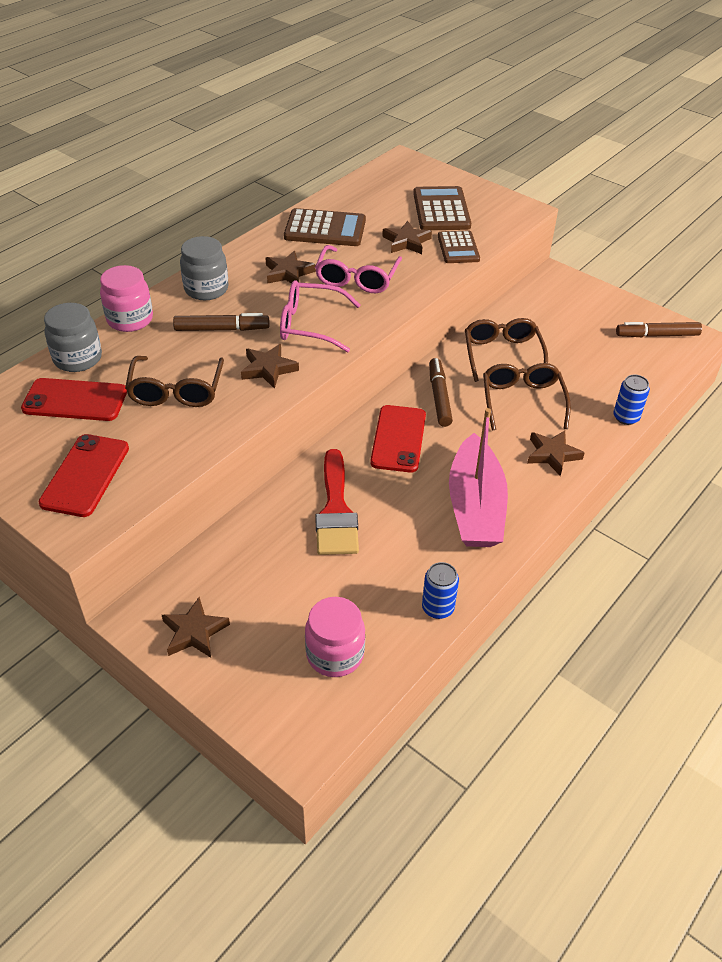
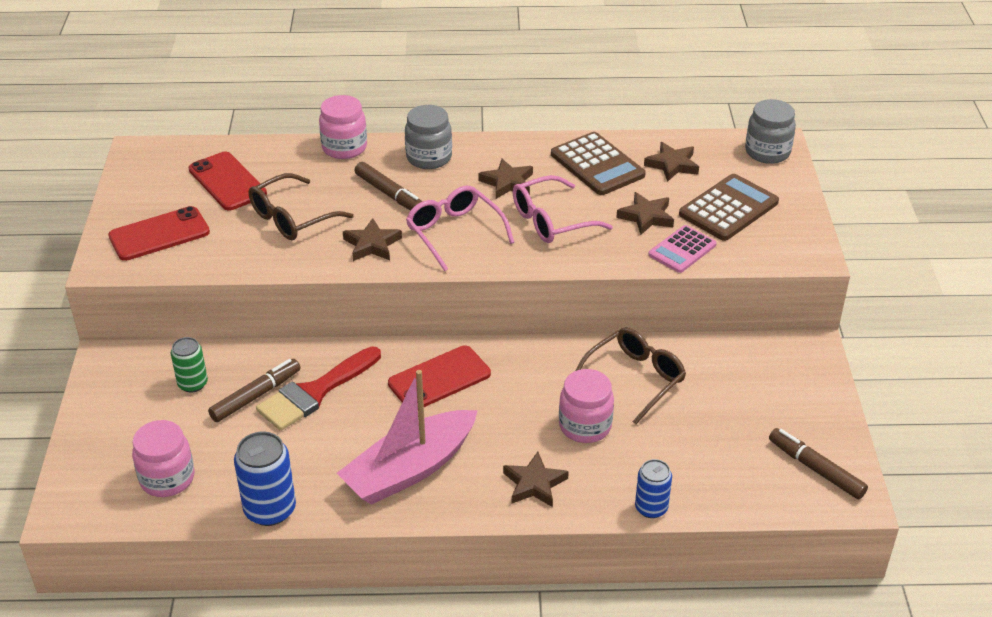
camera: 50 degrees right, 5 degrees down
grey jar [44,303,102,372] -> grey jar moved to [745,99,796,164]
brown star [162,597,230,658] -> brown star moved to [644,142,699,182]
blue can [422,562,459,619] -> blue can [234,432,296,526], size x1.58
brown marker [429,358,453,427] -> brown marker moved to [208,359,301,422]
brown calculator [438,230,480,263] -> pink calculator [648,225,717,273]
brown glasses [483,363,571,430] -> pink jar [559,369,614,443]
none -> green can [171,337,208,393]

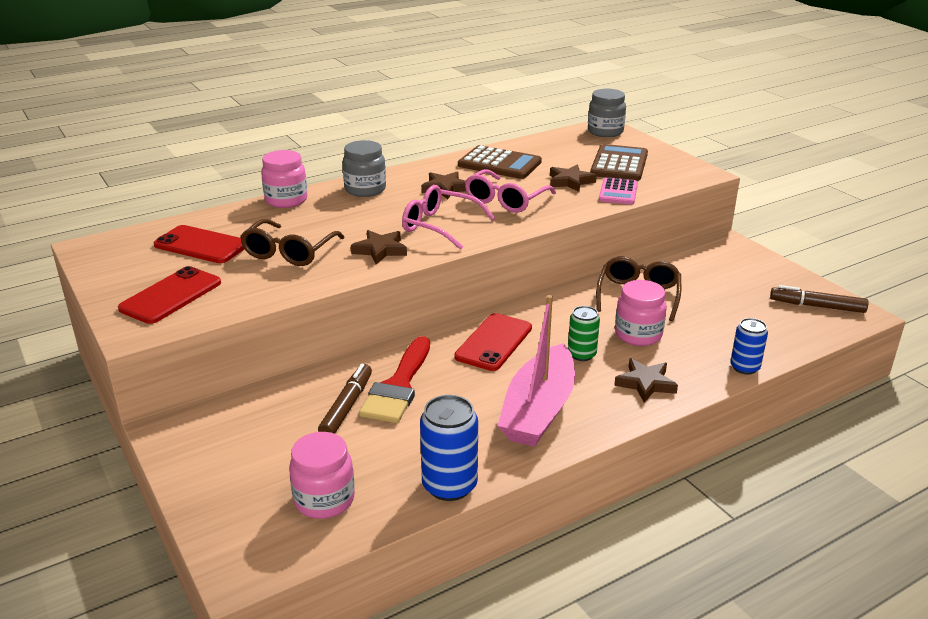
camera: 30 degrees left, 10 degrees down
green can [171,337,208,393] -> green can moved to [568,306,600,361]
brown marker [355,162,422,210] -> none
brown star [644,142,699,182] -> none

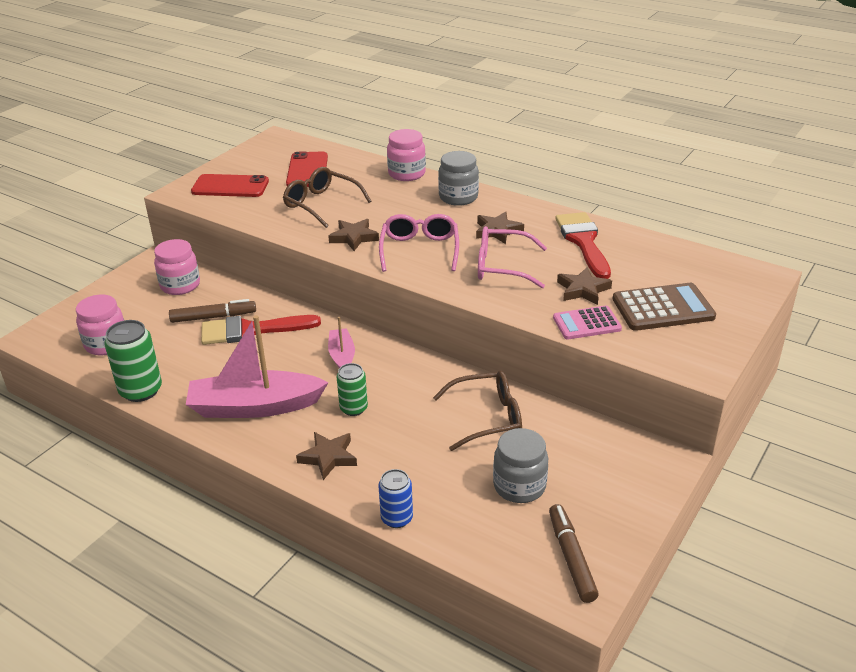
camera: 65 degrees right, 5 degrees up
brown glasses [240,219,345,266] -> brown glasses turned 45 degrees clockwise [283,167,372,228]
blue can [420,395,478,501] -> green can [104,320,162,402]
red phone [454,313,532,371] -> pink boat [328,317,355,368]
brown calculator [458,145,542,179] -> red brush [555,212,611,279]
grey jar [588,89,626,137] -> grey jar moved to [493,428,548,503]
pink jar [615,280,667,346] -> pink jar moved to [154,239,200,295]

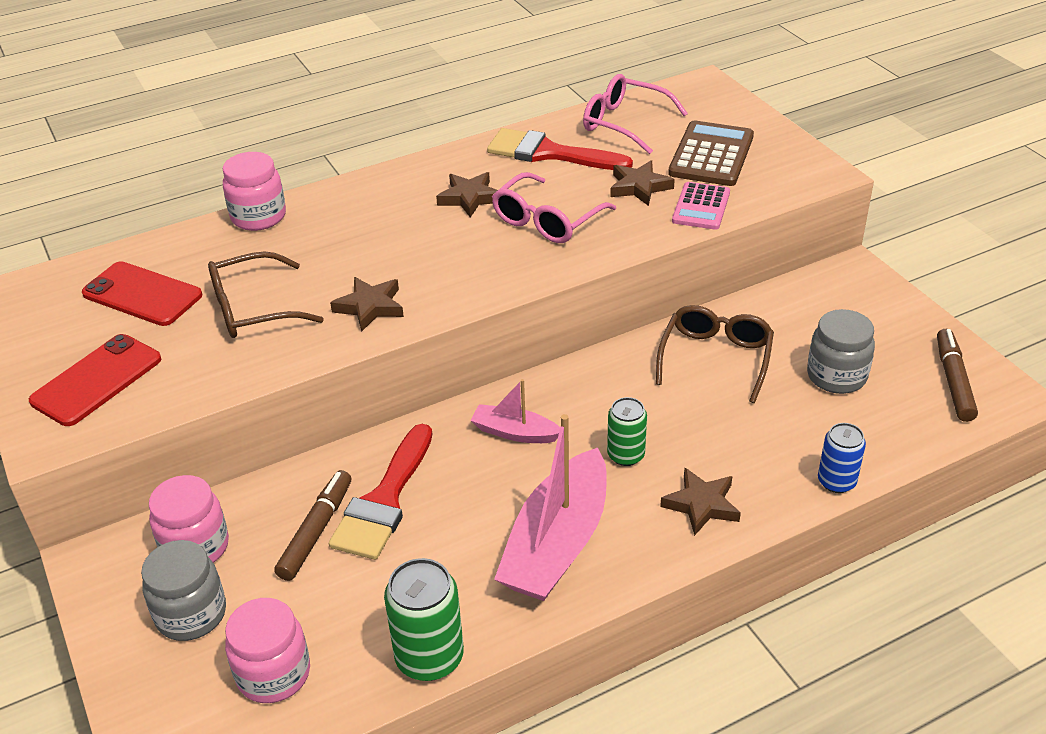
camera: 60 degrees left, 5 degrees up
pink glasses [379,214,459,272] -> pink glasses moved to [583,74,688,154]
grey jar [438,151,479,206] -> grey jar moved to [141,540,226,641]
brown marker [549,504,599,603] -> brown marker turned 75 degrees clockwise [937,329,978,422]

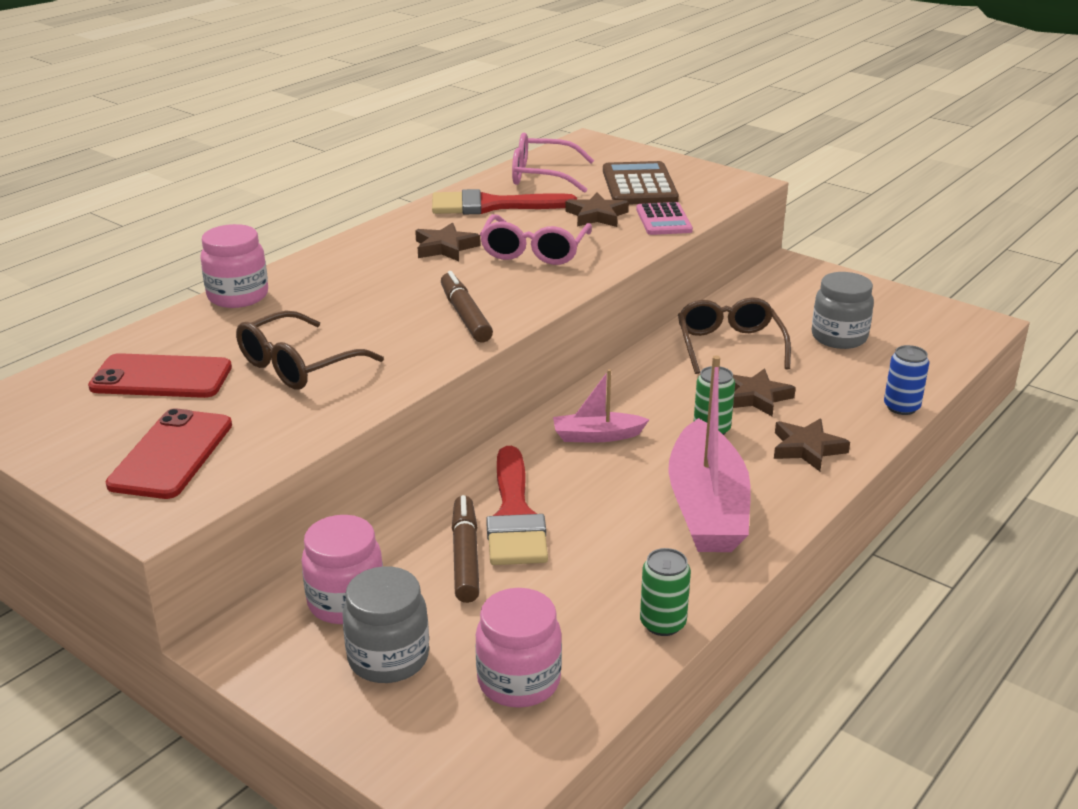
camera: 25 degrees left, 10 degrees down
brown star [330,277,404,332] -> brown star moved to [733,368,796,417]
green can [384,558,464,681] -> green can [640,548,691,636], size x0.63
brown marker [937,329,978,422] -> brown marker moved to [441,271,493,342]

